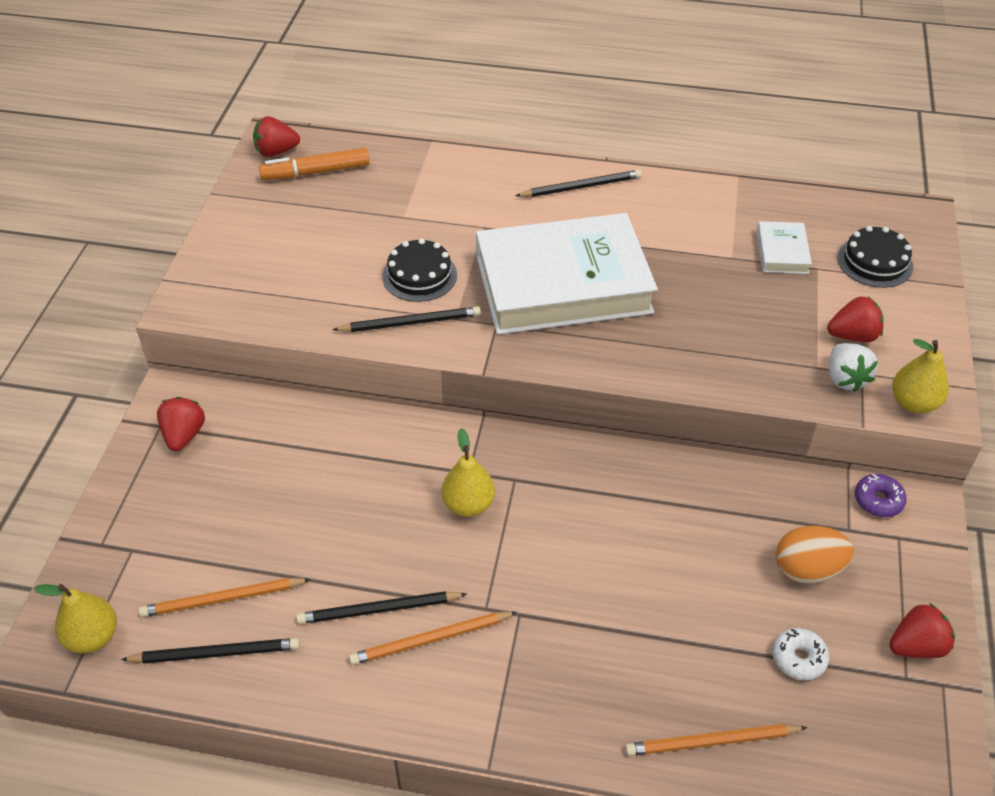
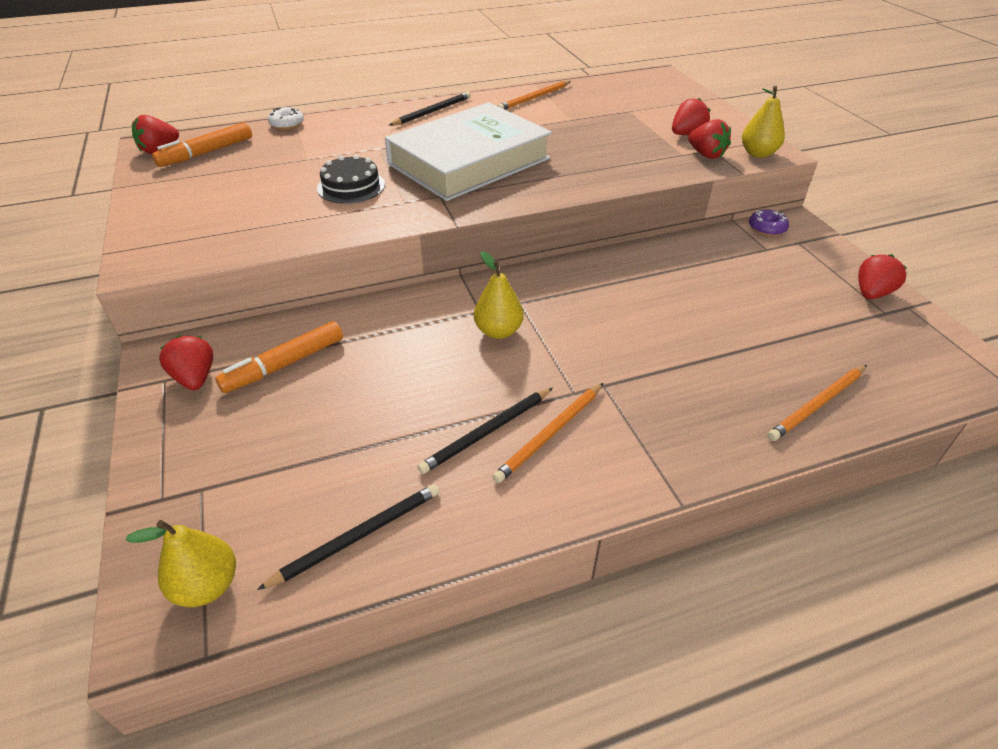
camera: 30 degrees left, 5 degrees down
orange pencil [139,578,311,617] -> orange pencil moved to [498,81,571,110]
black pencil [332,307,481,332] -> none
white book [756,221,812,274] -> none
white donut [772,628,829,680] -> white donut moved to [268,107,304,130]
orange egg [776,526,854,584] -> none
white strawberry [829,343,878,392] -> red strawberry [688,119,731,159]
black cake [837,226,913,288] -> none
none -> orange marker [215,321,343,393]

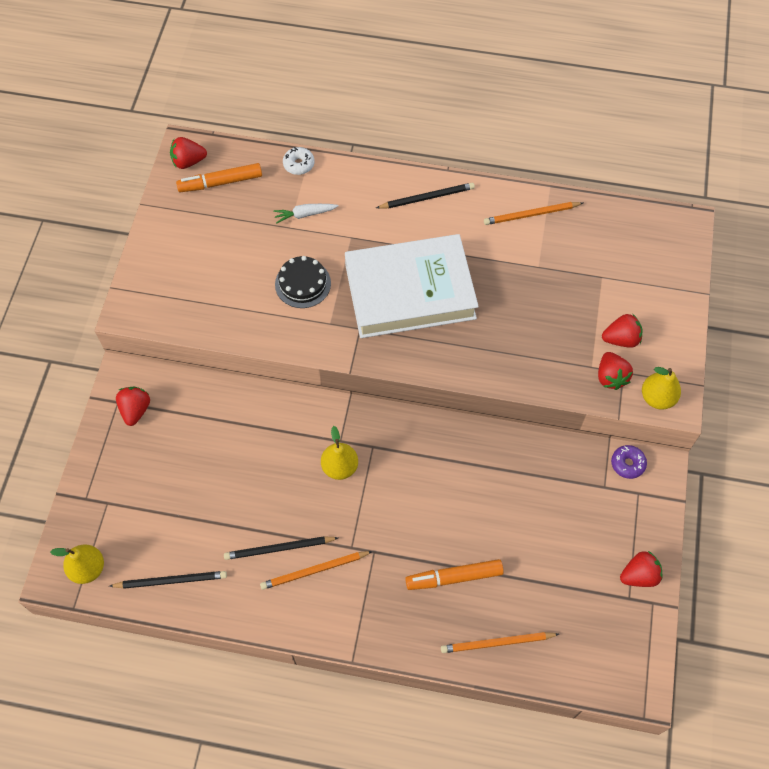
camera: 30 degrees right, 20 degrees up
orange marker [215,321,343,393] -> orange marker moved to [405,559,504,590]
none -> white carrot [273,204,338,224]

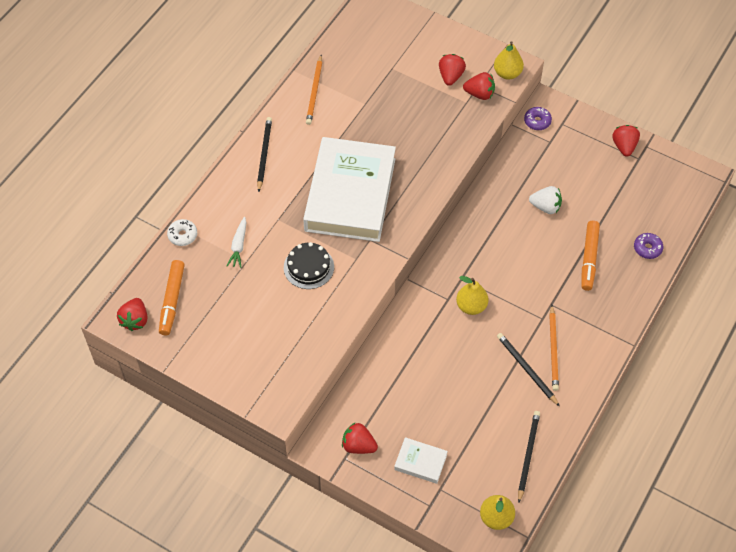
camera: 70 degrees left, 5 degrees down
black pencil [224,536,338,560] -> black pencil turned 135 degrees clockwise [497,333,560,406]
orange pencil [441,632,559,653] -> purple donut [634,233,663,259]
none -> white book [394,437,448,484]
none -> white strawberry [529,186,562,214]

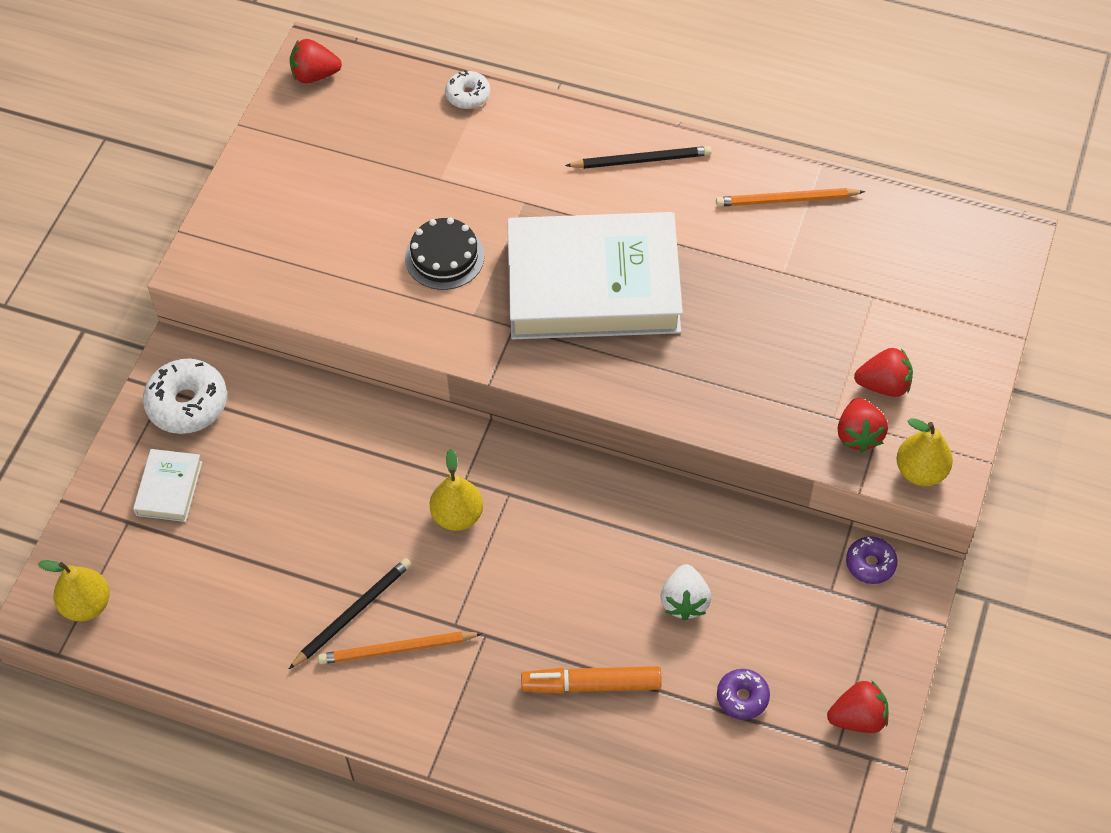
camera: 80 degrees right, 0 degrees up
orange marker [159,260,185,335] -> none
white carrot [227,217,247,268] -> none
red strawberry [342,422,378,454] -> white donut [143,359,227,434]
black pencil [518,411,540,502] -> none
purple donut [634,233,663,259] -> purple donut moved to [717,669,770,720]

